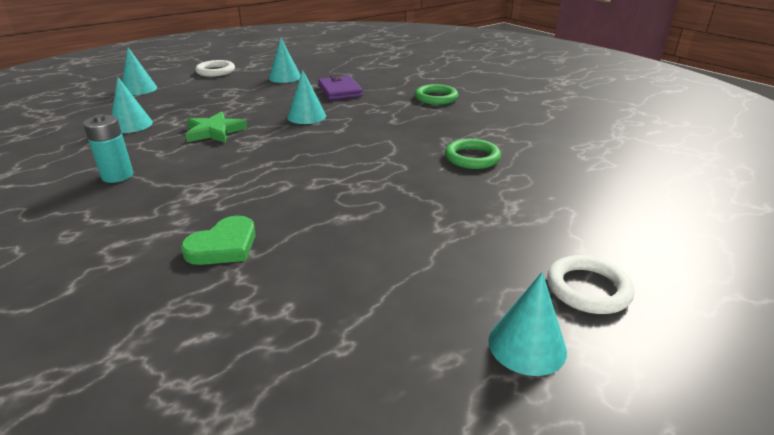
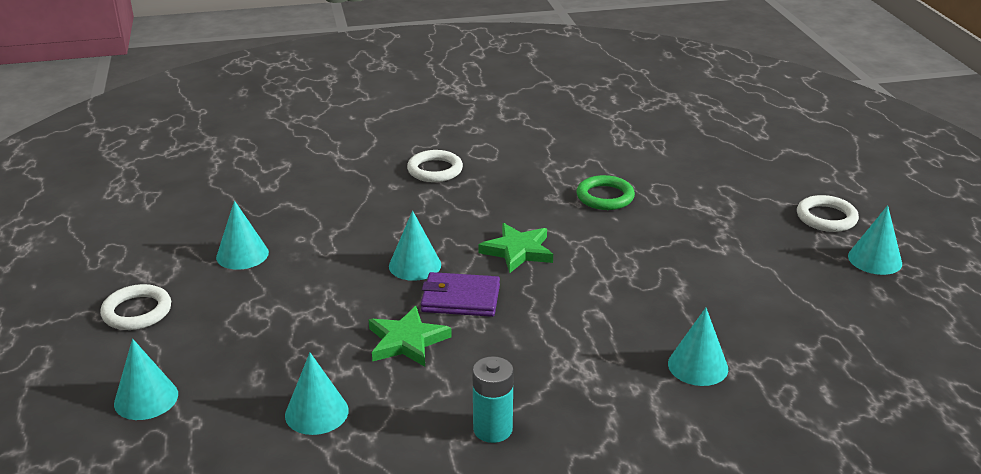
camera: 65 degrees left, 0 degrees up
green heart [181,216,256,265] -> turquoise cone [668,308,728,386]
purple wallet [318,75,363,100] -> purple wallet moved to [421,272,500,317]
green ring [415,84,458,105] -> white ring [407,150,463,182]
none -> green star [478,223,553,273]

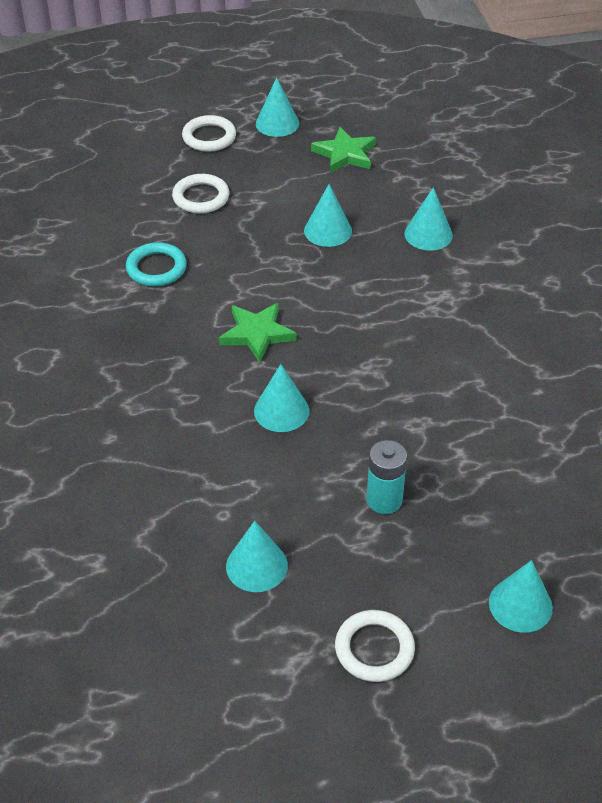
camera: 90 degrees left, 15 degrees up
turquoise cone [285,352,349,435] -> turquoise cone moved to [304,184,352,247]
green star [369,306,452,367] -> green star moved to [311,127,376,173]
white ring [407,150,463,182] -> white ring moved to [172,174,229,214]
purple wallet [421,272,500,317] -> none
turquoise battery [472,356,514,443] -> turquoise battery moved to [366,440,407,514]
green ring [576,175,635,210] -> turquoise ring [126,242,187,287]

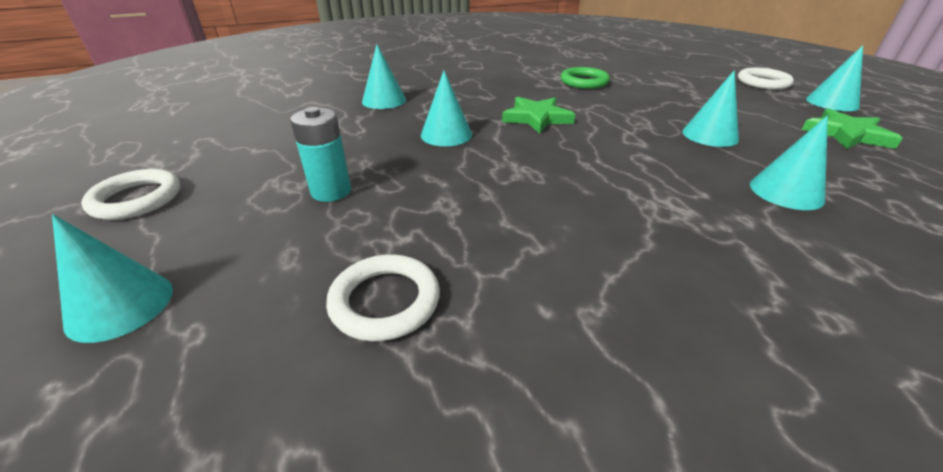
camera: 80 degrees right, 10 degrees down
turquoise ring [126,242,187,287] -> green ring [561,67,610,89]
white ring [172,174,229,214] -> white ring moved to [326,254,440,341]
turquoise cone [226,521,288,592] -> turquoise cone moved to [362,44,406,109]

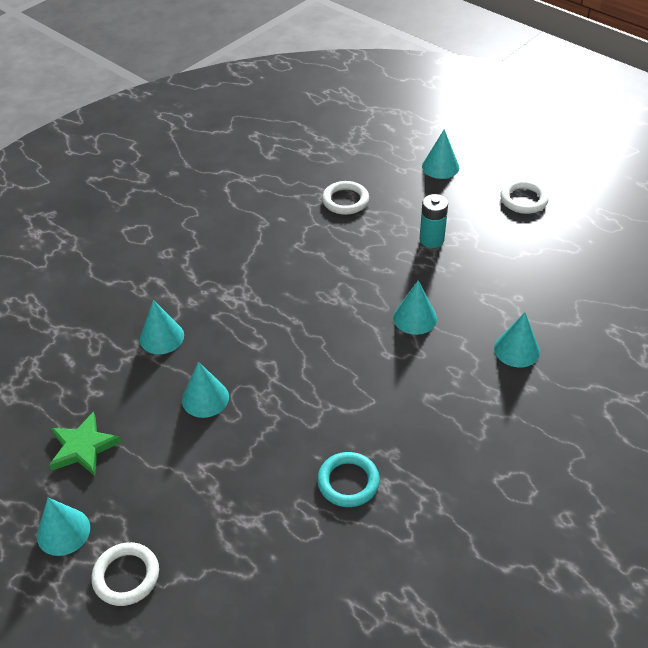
camera: 155 degrees right, 10 degrees up
green star [502,97,575,134] -> none
green ring [561,67,610,89] -> turquoise ring [317,452,380,507]

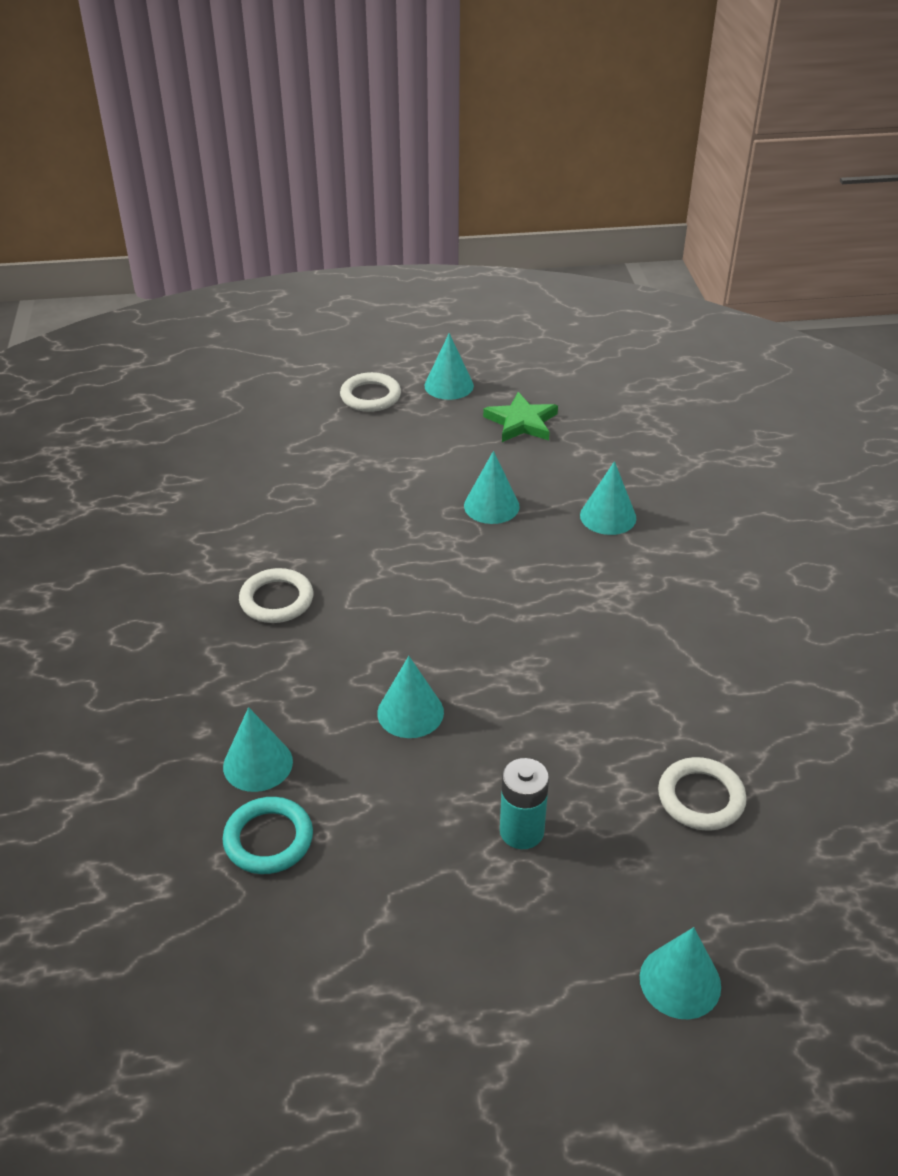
camera: 130 degrees right, 5 degrees down
turquoise ring [317,452,380,507] -> turquoise ring moved to [223,797,313,874]
white ring [500,180,549,214] -> white ring moved to [239,568,313,623]

